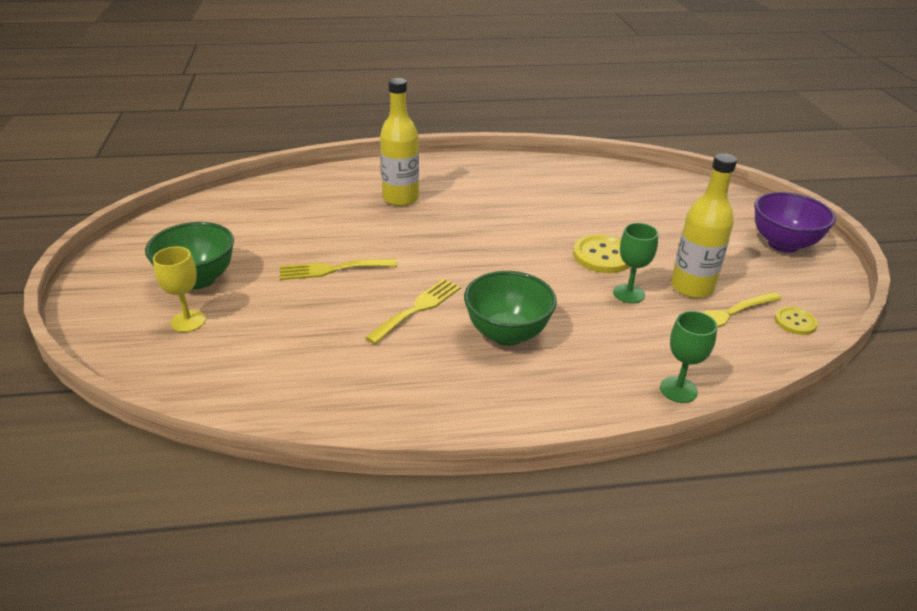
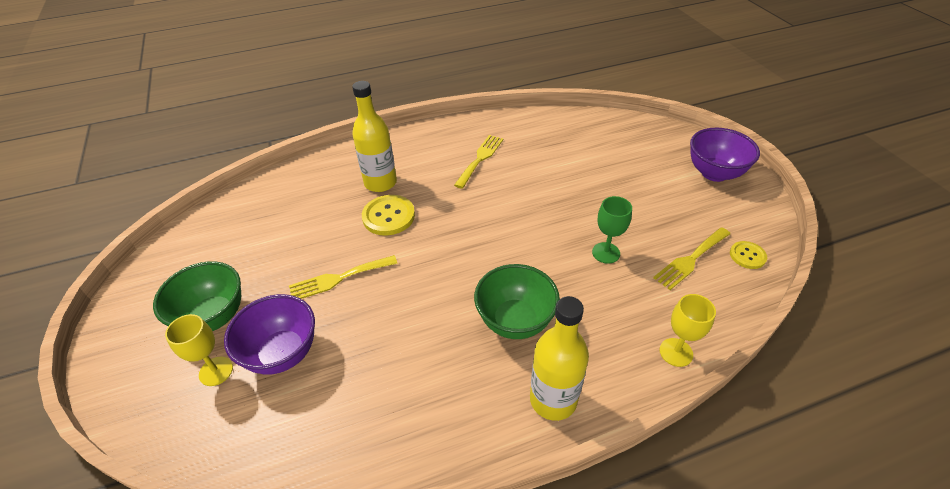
camera: 10 degrees left, 10 degrees up
yellow fork [365,279,461,344] -> yellow fork moved to [454,135,504,189]
yellow button [573,234,630,273] -> yellow button moved to [362,195,415,236]
green goblet [660,311,717,403] -> yellow goblet [660,294,716,367]
yellow bottle [671,153,737,298] -> yellow bottle moved to [530,296,589,421]
none -> purple bowl [224,294,315,375]

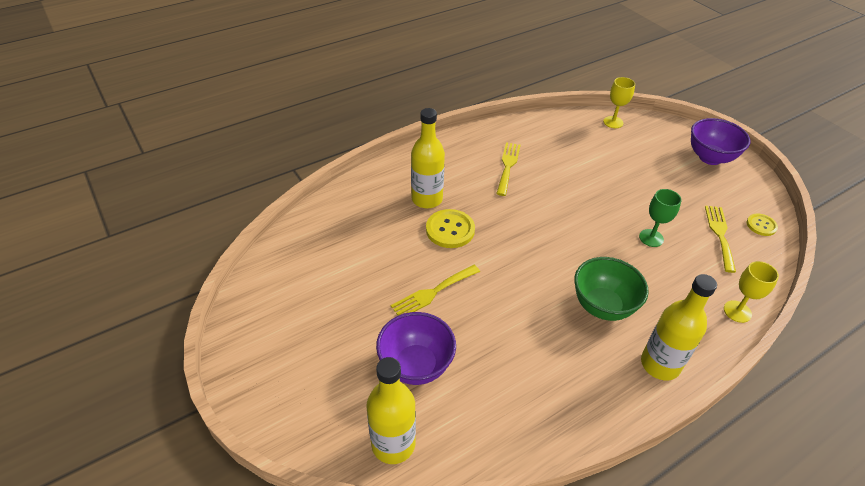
camera: 15 degrees left, 0 degrees up
green bowl [153,261,241,331] -> none
yellow goblet [165,314,233,386] -> yellow goblet moved to [603,77,635,128]
yellow fork [653,227,730,290] -> yellow fork turned 150 degrees clockwise [705,206,736,273]
none -> yellow bottle [366,357,416,464]

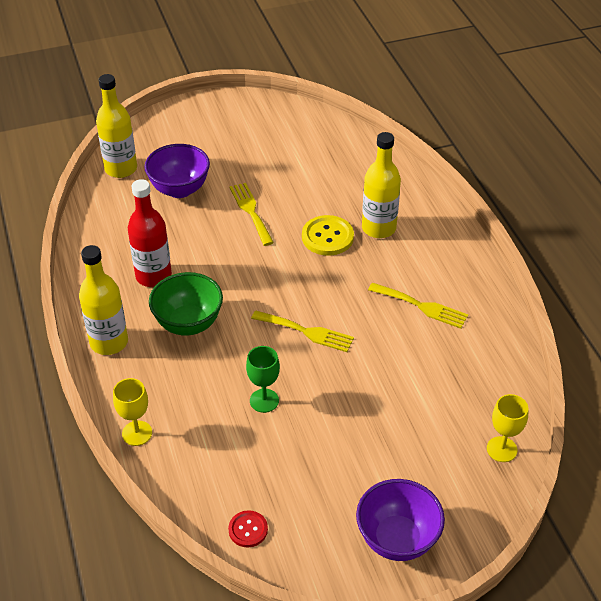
camera: 105 degrees right, 0 degrees up
yellow fork [705,206,736,273] -> yellow fork moved to [251,310,354,352]
yellow button [747,214,778,236] -> red button [228,510,268,547]
none -> red bottle [128,179,172,287]

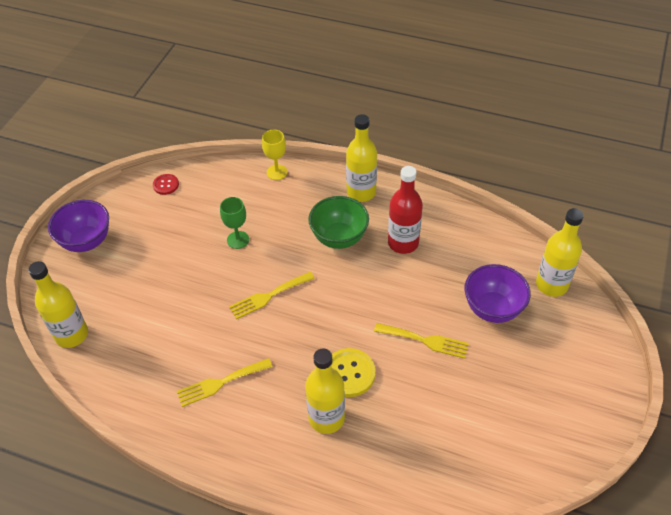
camera: 130 degrees right, 5 degrees up
yellow goblet [487,394,529,462] -> yellow bottle [28,261,88,348]

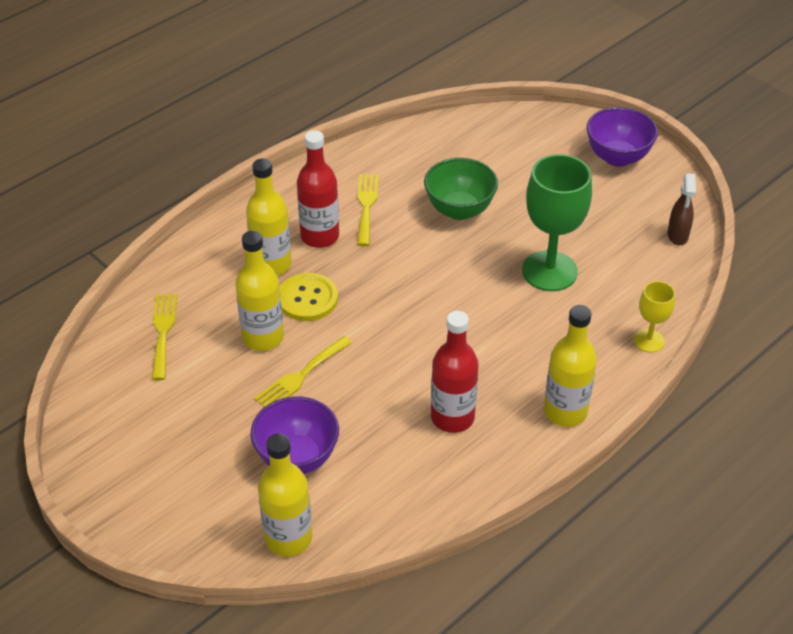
camera: 115 degrees right, 5 degrees down
yellow bottle [28,261,88,348] -> yellow bottle moved to [235,231,284,351]
red button [153,174,179,195] -> brown spray bottle [668,173,696,245]
green goblet [220,197,249,249] -> green goblet [522,154,592,291], size x1.92
yellow fork [229,272,315,319] -> yellow fork moved to [152,294,177,380]
green bowl [308,196,369,249] -> green bowl moved to [424,158,498,220]
none -> red bottle [297,130,339,248]

